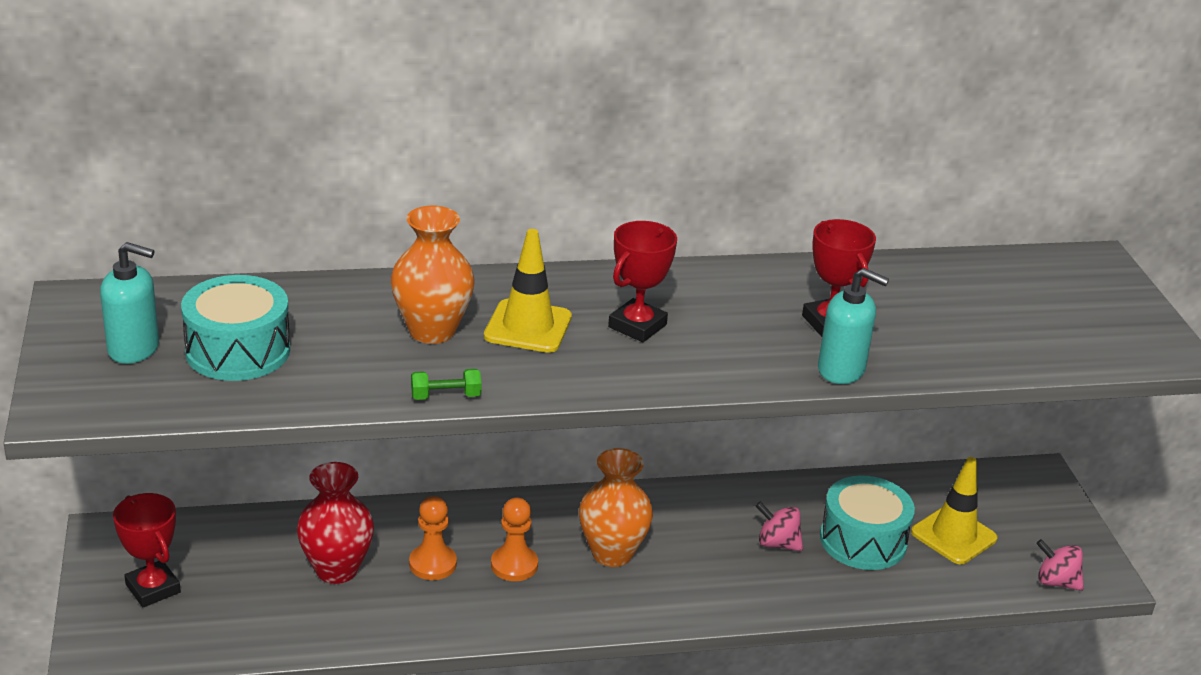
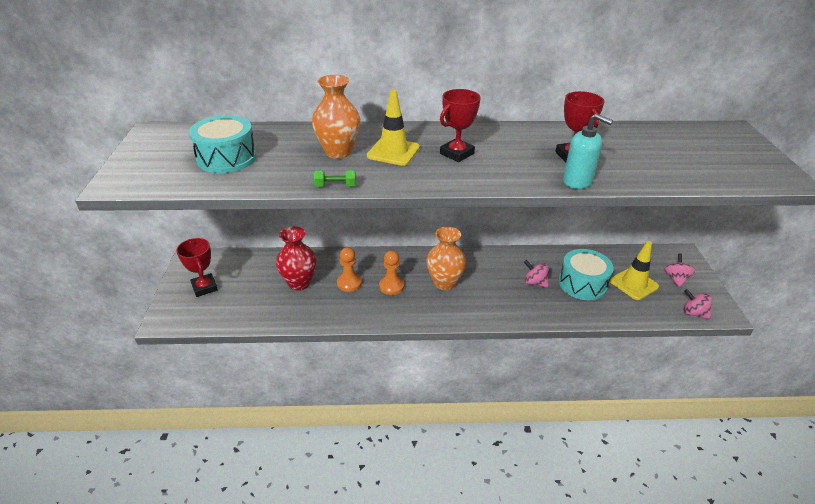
camera: 10 degrees right, 5 degrees up
turquoise soap dispenser [100,242,159,364] -> none
none -> pink spinning top [664,253,695,288]

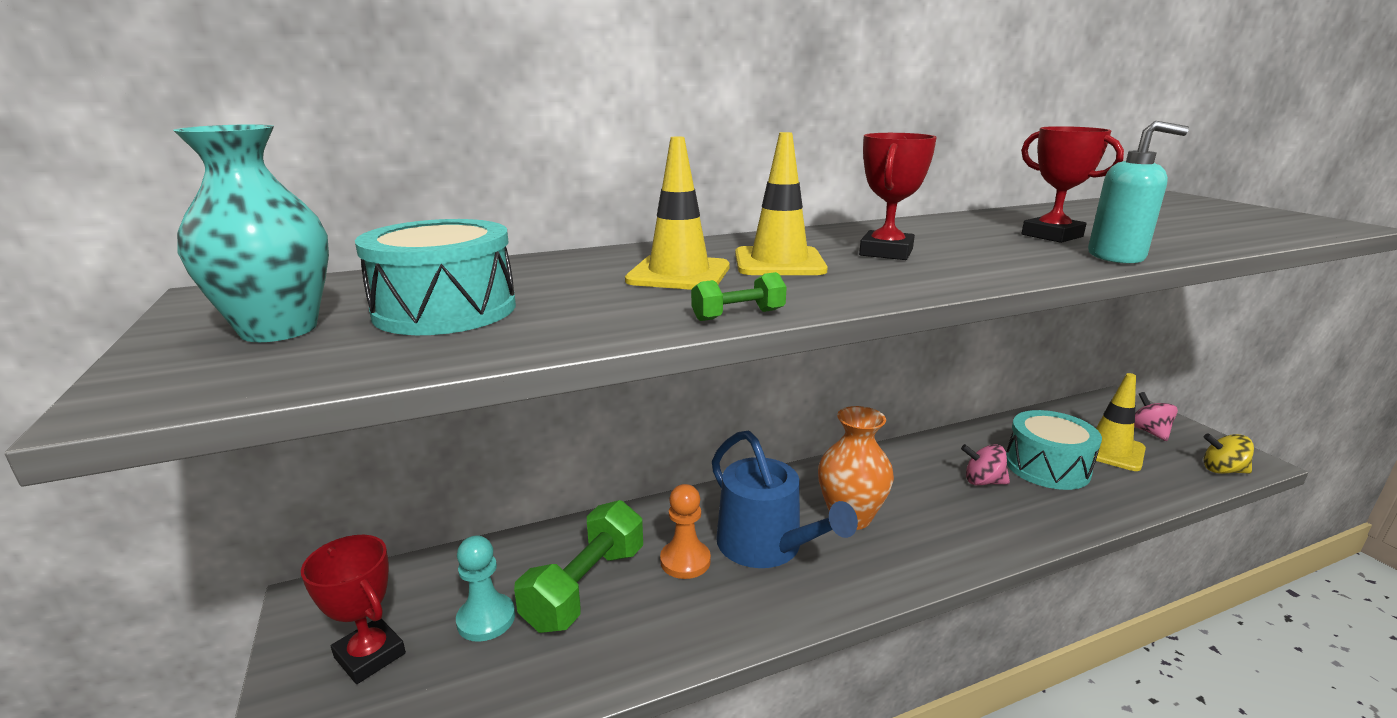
camera: 20 degrees left, 15 degrees down
red vase [276,226,317,291] -> green dumbbell [514,500,643,633]
orange vase [312,75,361,159] -> yellow traffic cone [625,136,730,290]
orange pawn [379,250,404,295] -> blue watering can [712,430,858,568]
pink spinning top [683,289,712,319] -> yellow spinning top [1203,433,1254,474]
none -> turquoise vase [173,124,329,342]
none -> turquoise pawn [456,535,515,642]

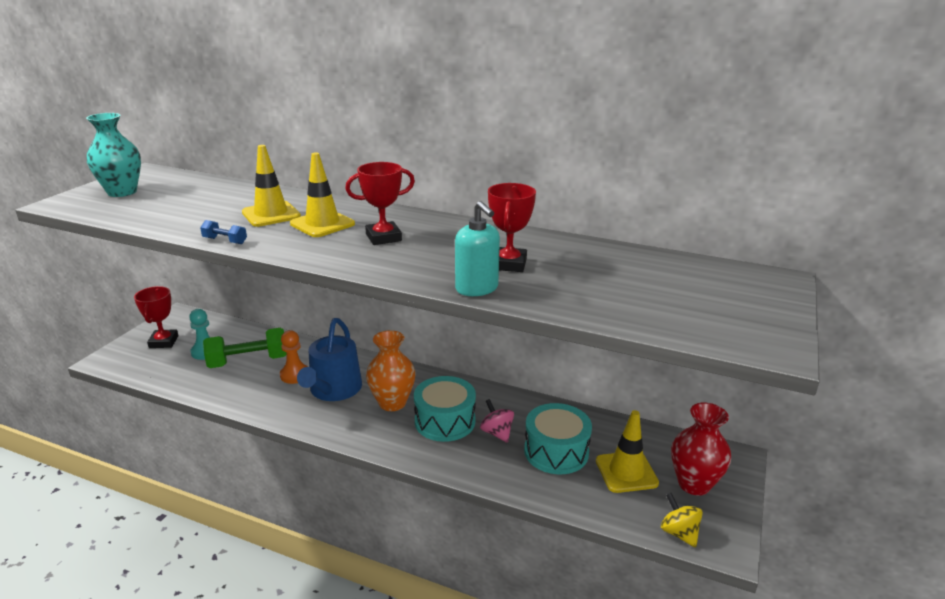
camera: 45 degrees right, 5 degrees up
turquoise drum [355,219,516,335] -> turquoise drum moved to [414,376,476,442]
green dumbbell [691,272,787,321] -> blue dumbbell [200,220,247,244]
pink spinning top [1134,392,1178,441] -> red vase [671,403,731,495]

